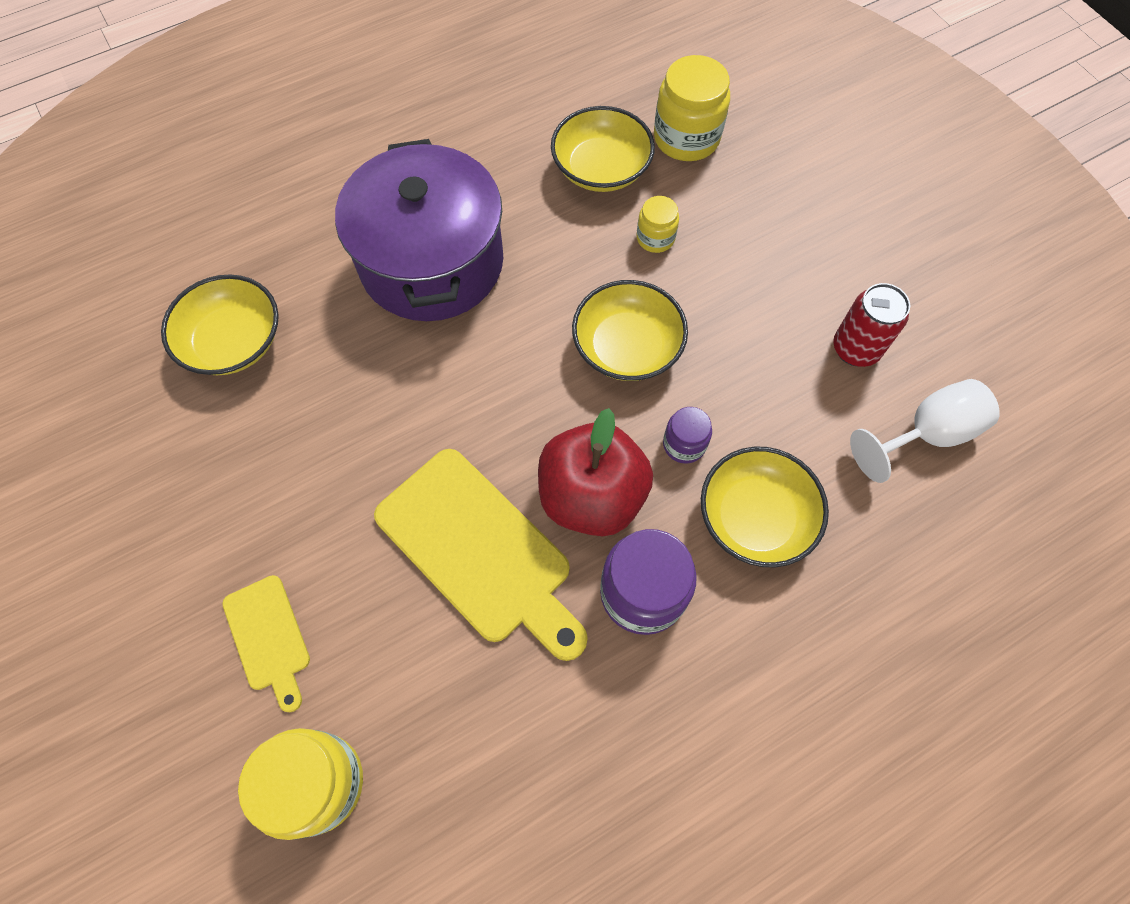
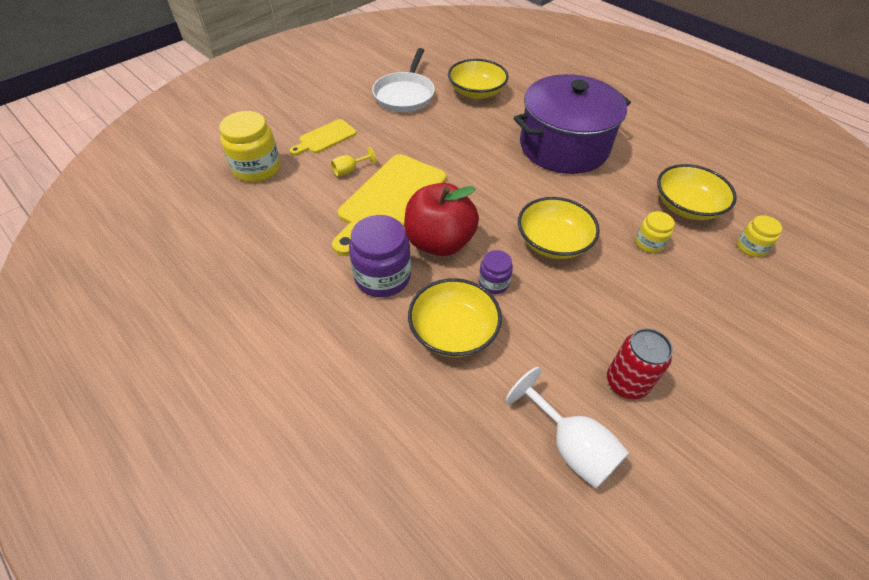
camera: 75 degrees right, 15 degrees down
yellow jar [654,55,730,161] -> yellow jar [737,215,782,257], size x0.55
none -> yellow goblet [331,147,376,177]
none -> white pan [372,48,435,112]

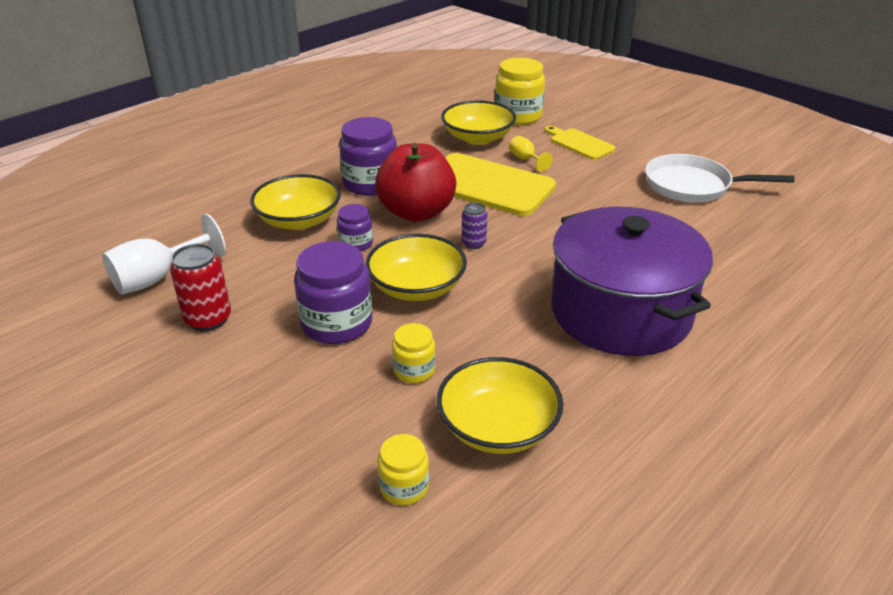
camera: 90 degrees right, 15 degrees down
yellow bowl [448,59,509,99] -> yellow bowl moved to [441,100,516,145]
none -> purple jar [294,241,372,344]
none -> purple can [462,203,487,249]

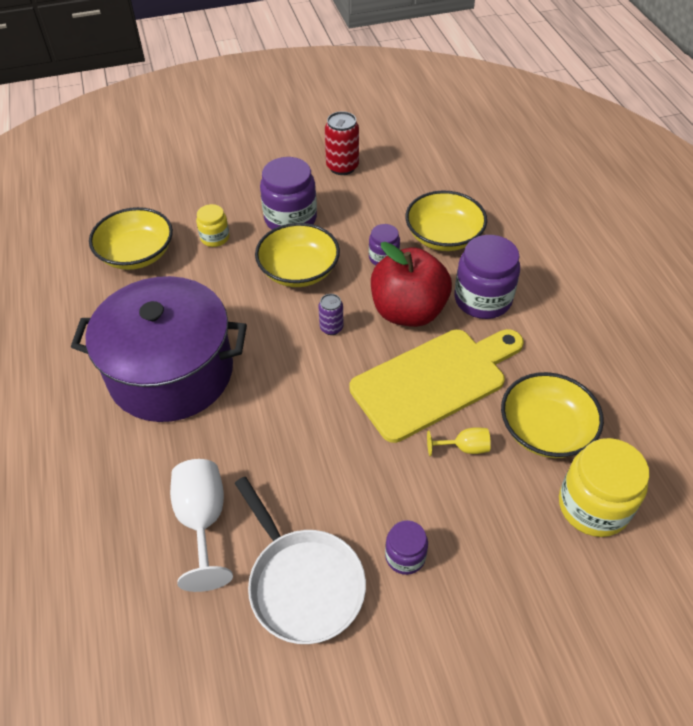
camera: 120 degrees right, 15 degrees up
white goblet [102,214,226,295] -> white goblet moved to [170,459,233,592]
yellow jar [377,434,429,505] -> none
yellow cutting board [545,126,616,160] -> none
white pan [645,154,795,203] -> white pan turned 105 degrees clockwise [235,477,366,644]
none -> purple jar [385,520,428,575]

